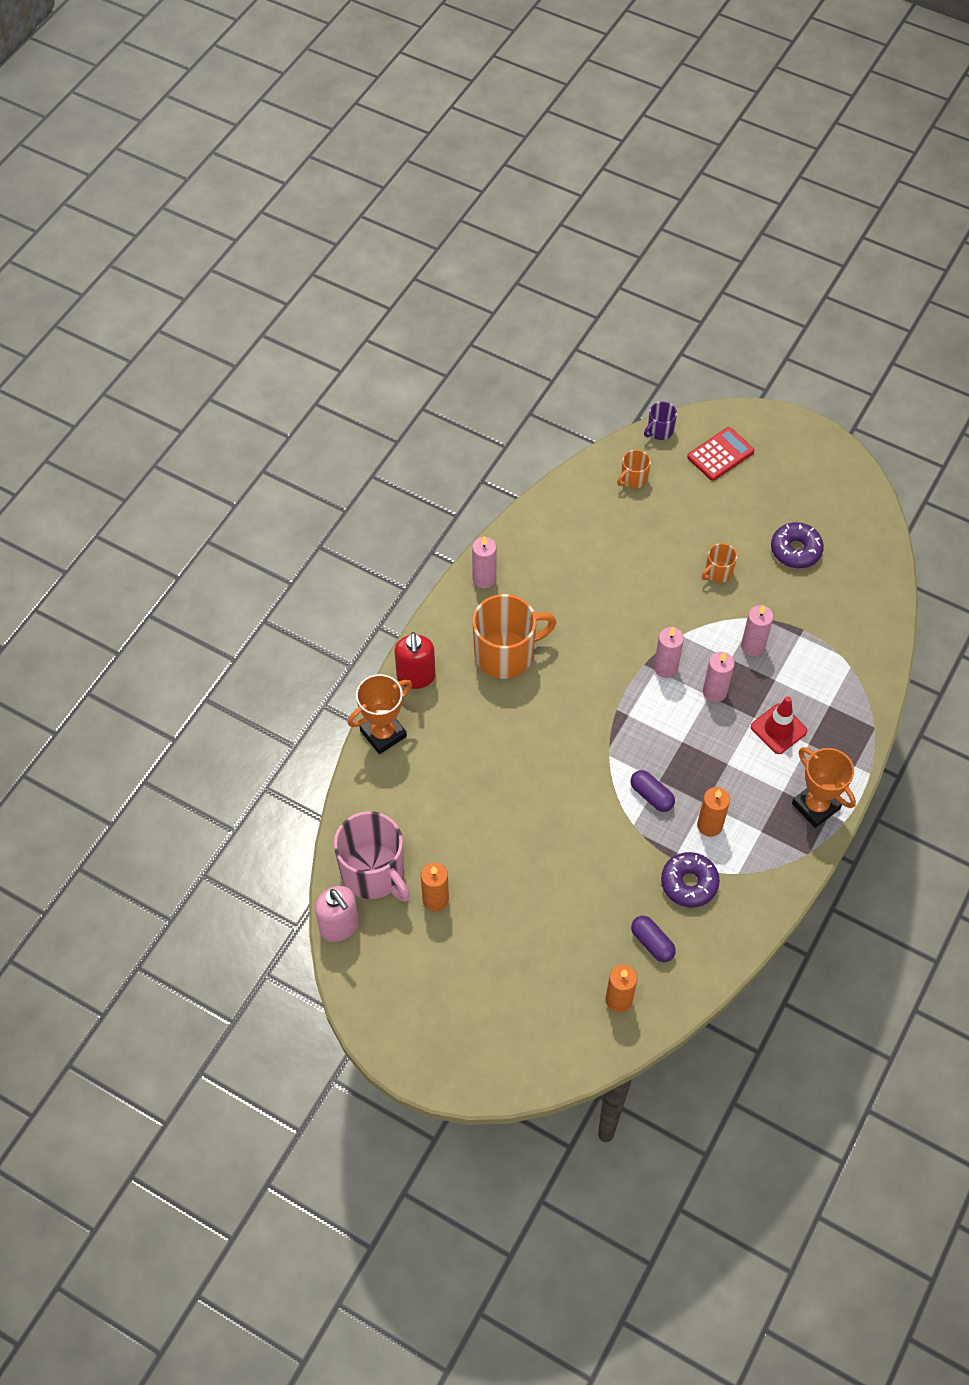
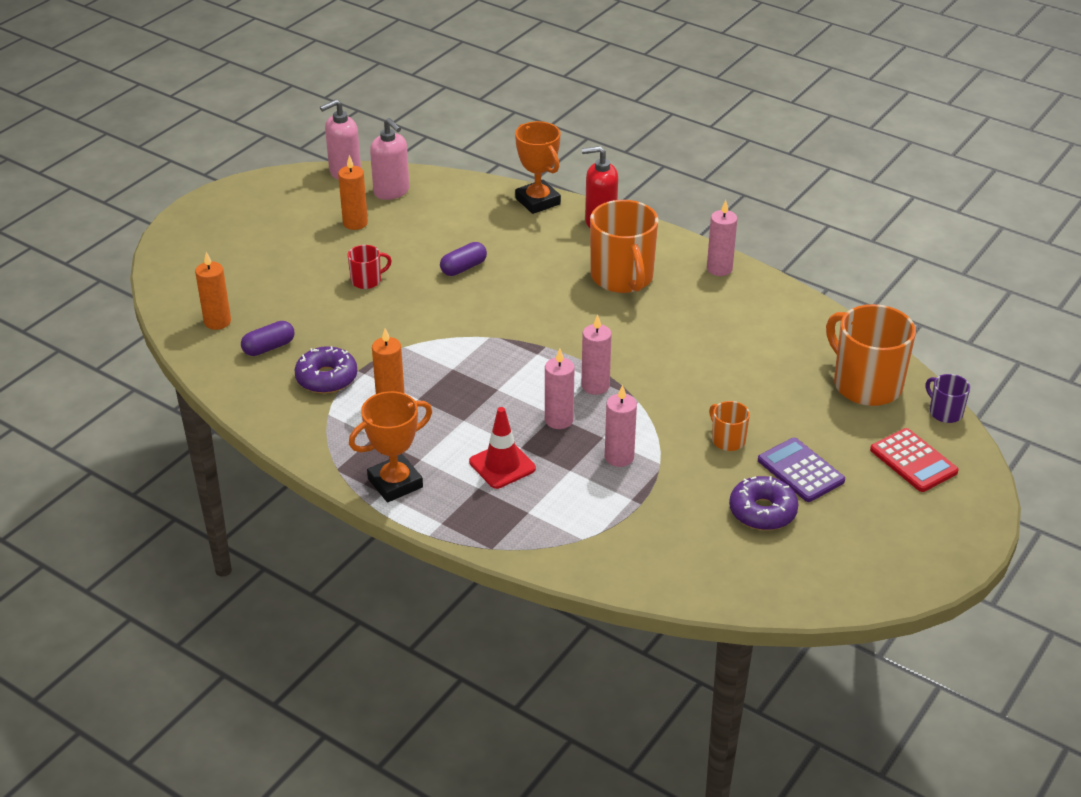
camera: 95 degrees right, 20 degrees down
pink mug [334,811,410,902] -> pink soap dispenser [370,118,409,200]
orange mug [617,450,651,488] -> orange mug [826,304,916,406], size x2.09
purple capsule [631,770,675,812] -> purple capsule moved to [440,242,487,276]
none -> red mug [348,245,392,289]
none -> purple calculator [758,437,845,502]

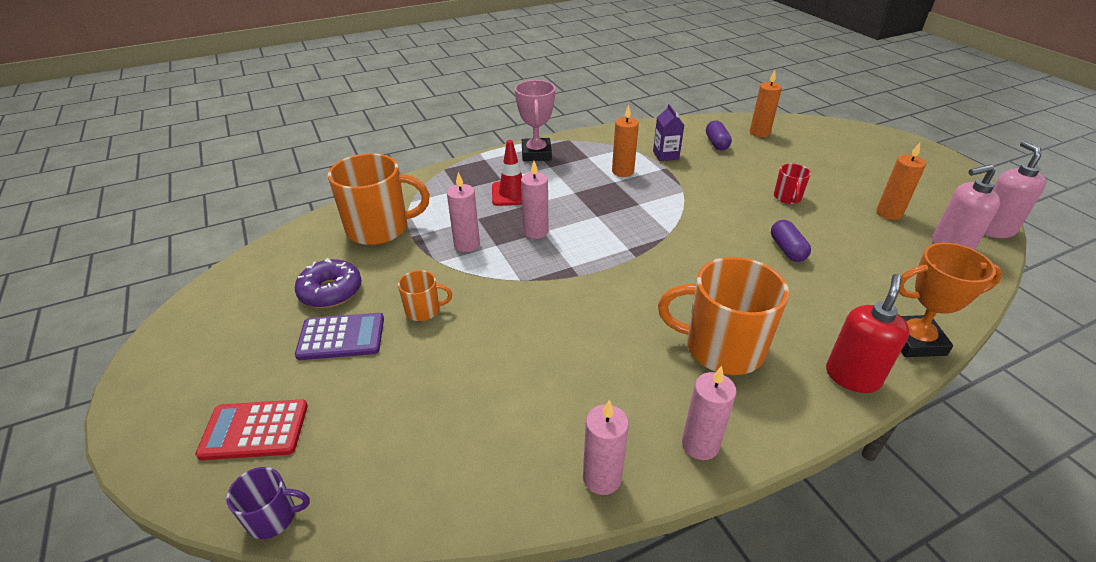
camera: 120 degrees right, 0 degrees up
purple donut [294,346,357,394] -> purple carton [653,104,684,161]
orange trophy [349,391,432,502] -> pink trophy [515,80,555,161]
pink candle [581,315,612,395] -> pink candle moved to [583,400,629,495]
orange mug [826,304,916,406] -> orange mug moved to [328,153,430,245]

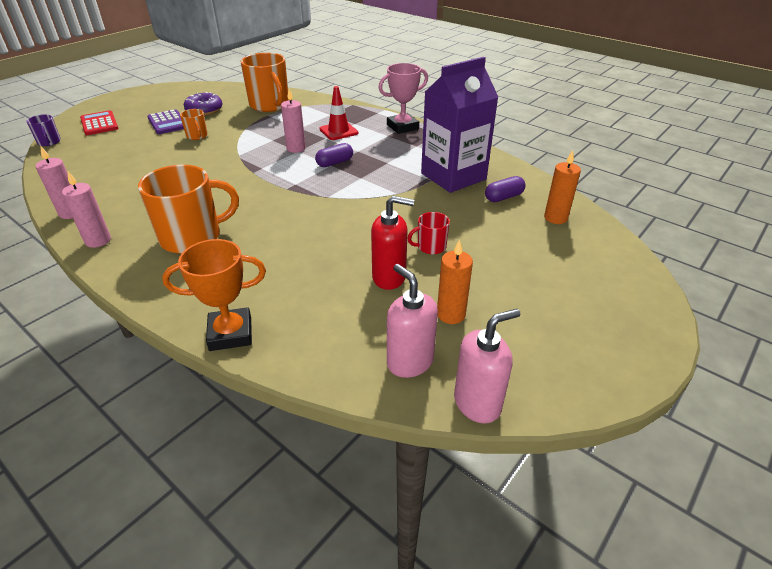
camera: 65 degrees right, 0 degrees up
pink candle [447,172,480,252] -> none
orange candle [612,105,639,177] -> none
purple carton [653,104,684,161] -> purple carton [421,57,498,193], size x2.32
orange mug [658,257,789,375] -> orange mug turned 75 degrees clockwise [138,165,239,254]
purple capsule [771,220,811,262] -> purple capsule moved to [315,143,353,167]
red soap dispenser [826,274,910,393] -> red soap dispenser moved to [371,196,414,290]
orange trophy [899,243,1003,357] -> orange trophy turned 75 degrees counterclockwise [162,239,266,351]

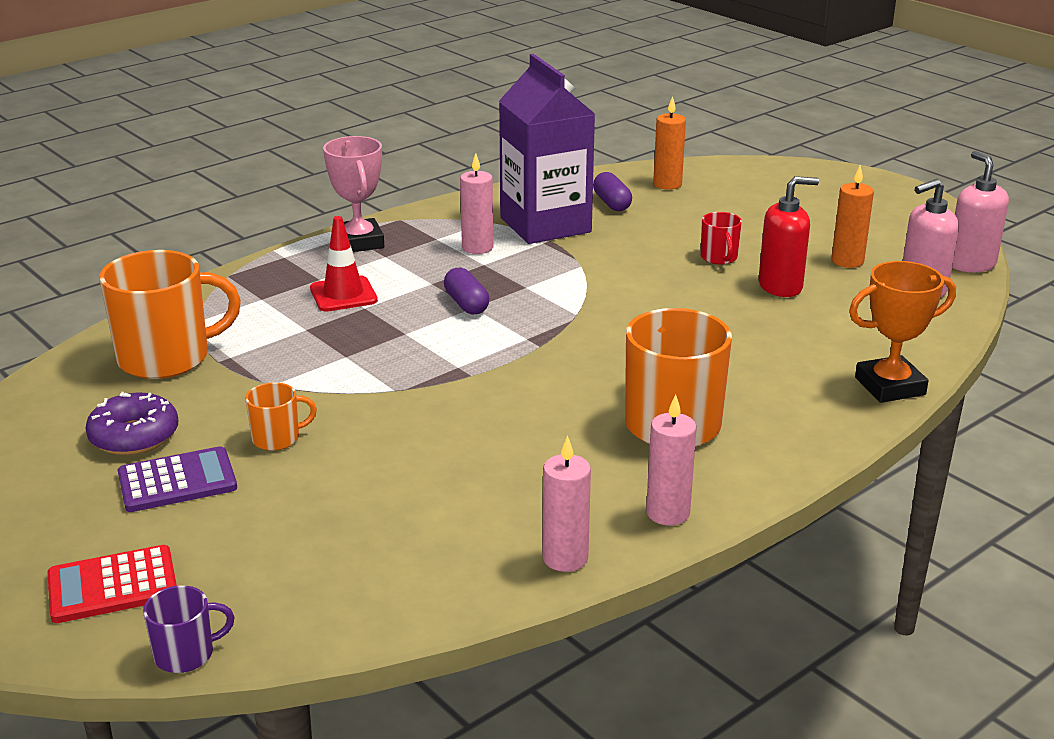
camera: 80 degrees left, 10 degrees down
orange trophy [162,239,266,351] -> orange trophy turned 75 degrees clockwise [849,261,956,403]
pink candle [281,89,306,153] -> pink candle moved to [460,153,493,254]
red soap dispenser [371,196,414,290] -> red soap dispenser turned 60 degrees clockwise [758,176,819,297]

